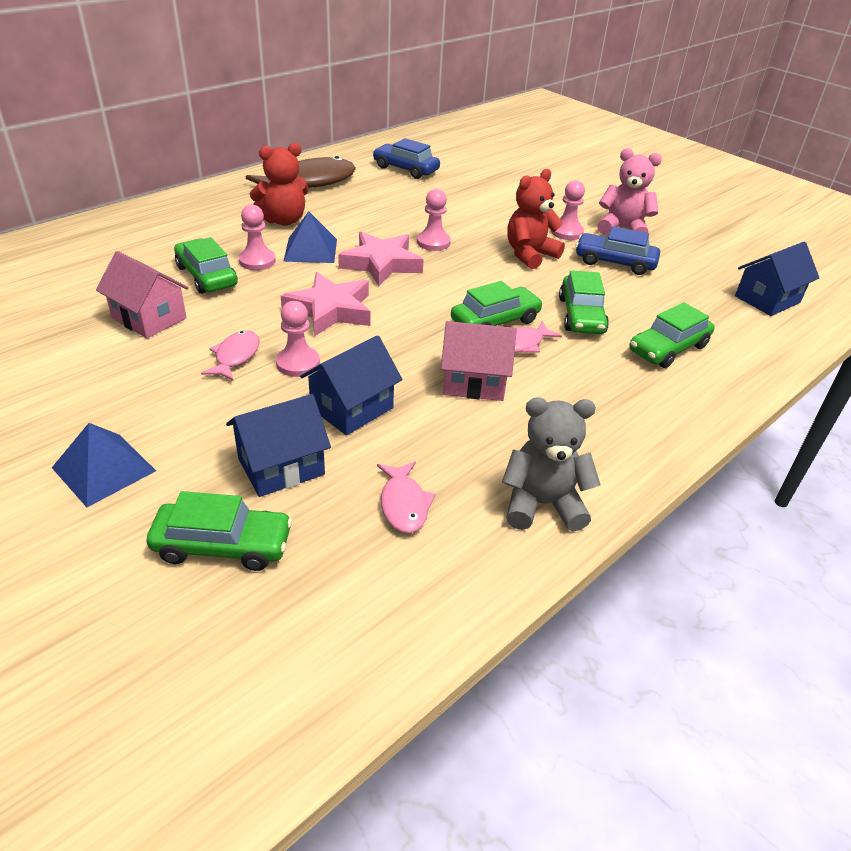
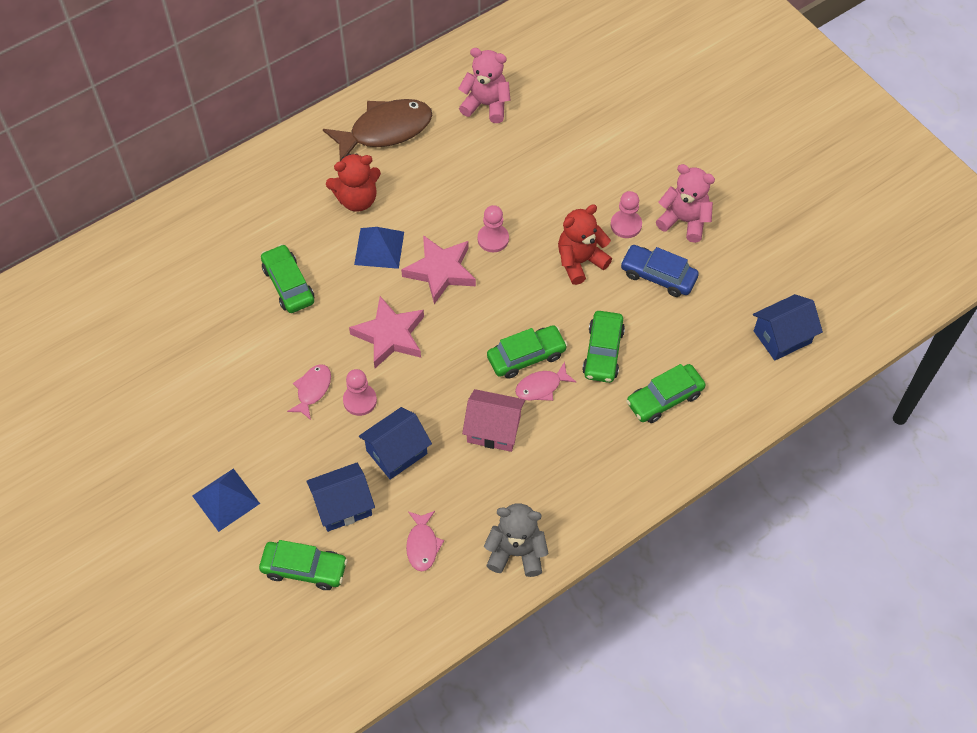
camera: 10 degrees right, 20 degrees up
pink house [96,251,189,339] -> none
pink pawn [238,204,276,270] -> none
blue car [373,138,440,179] -> pink teddy bear [458,48,511,123]

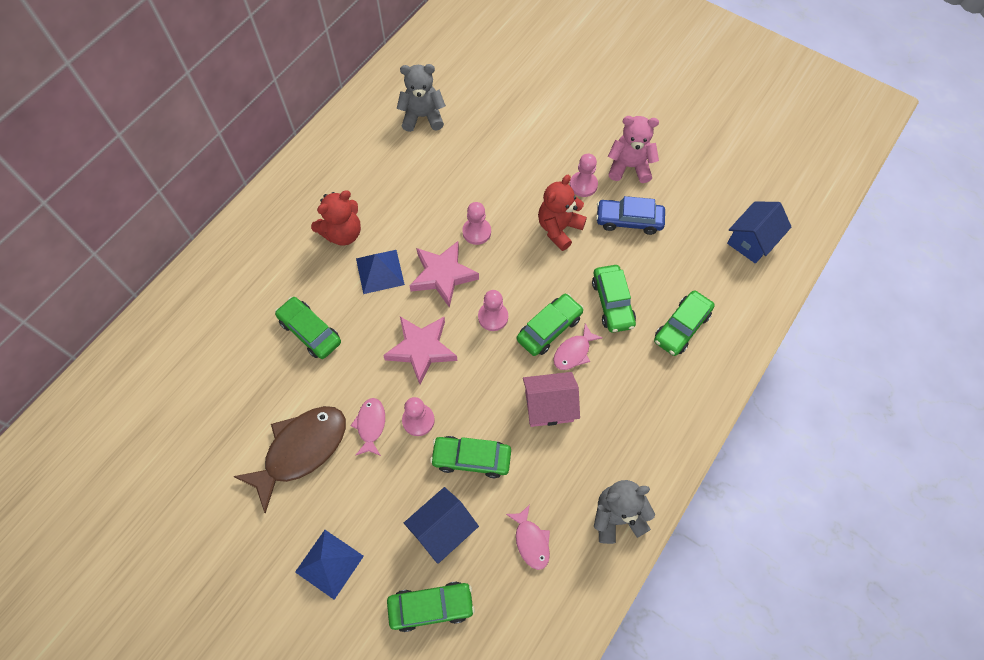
camera: 20 degrees left, 5 degrees up
brown fish [323,99,432,161] -> brown fish moved to [233,406,346,514]
blue house [359,407,432,480] -> green car [430,436,511,478]
pink teddy bear [458,48,511,123] -> grey teddy bear [397,64,446,132]
none -> pink pawn [478,290,508,331]

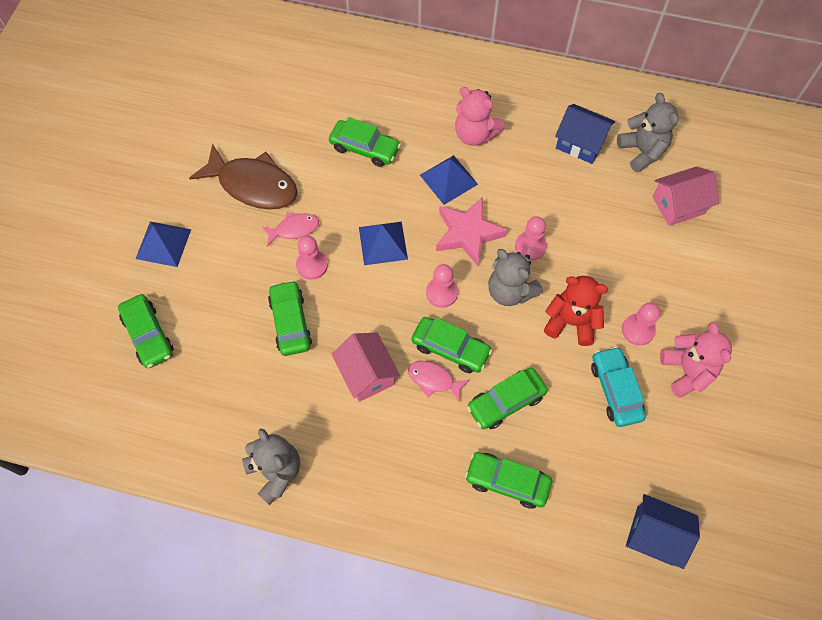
camera: 70 degrees right, 0 degrees up
green car [275,297,341,359] -> green car turned 90 degrees clockwise [329,117,401,167]
red teddy bear [311,190,361,246] -> pink teddy bear [455,87,504,146]
pink star [383,317,457,385] -> blue pyramid [359,222,408,265]
blue house [404,487,479,564] -> blue house moved to [555,104,615,164]
pink fish [506,504,550,570] -> none
blue car [596,196,665,235] -> turquoise car [591,346,646,427]
none -> grey teddy bear [488,249,543,306]
none -> pink house [653,166,719,226]

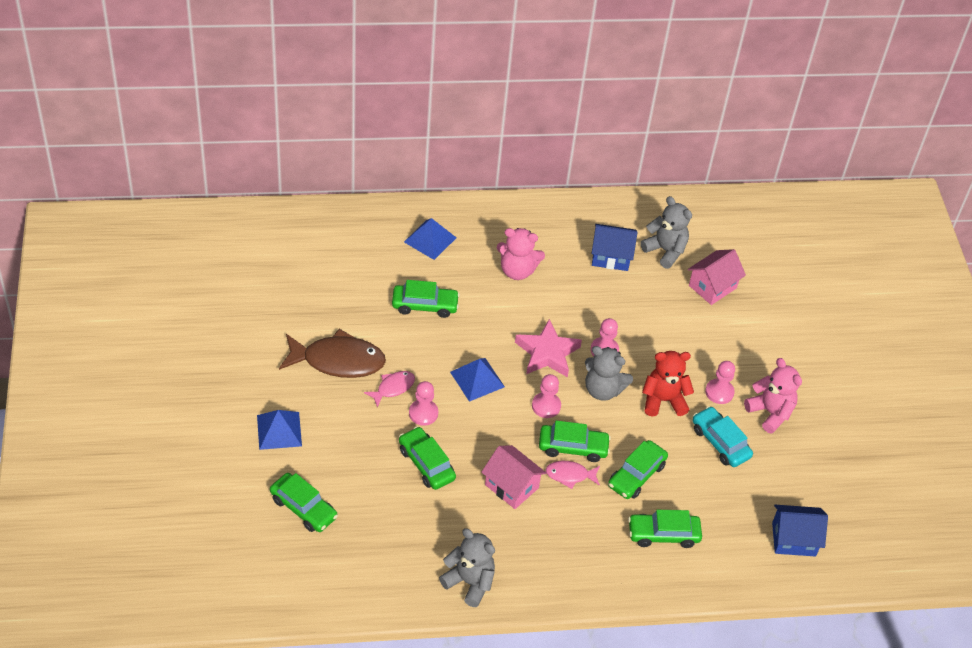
camera: 25 degrees left, 15 degrees down
blue pyramid [420,155,478,205] -> blue pyramid moved to [404,218,457,260]

